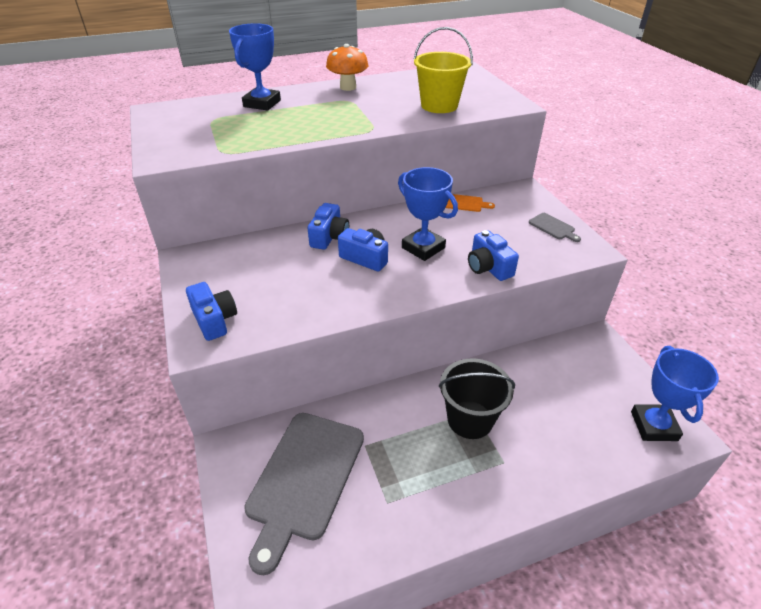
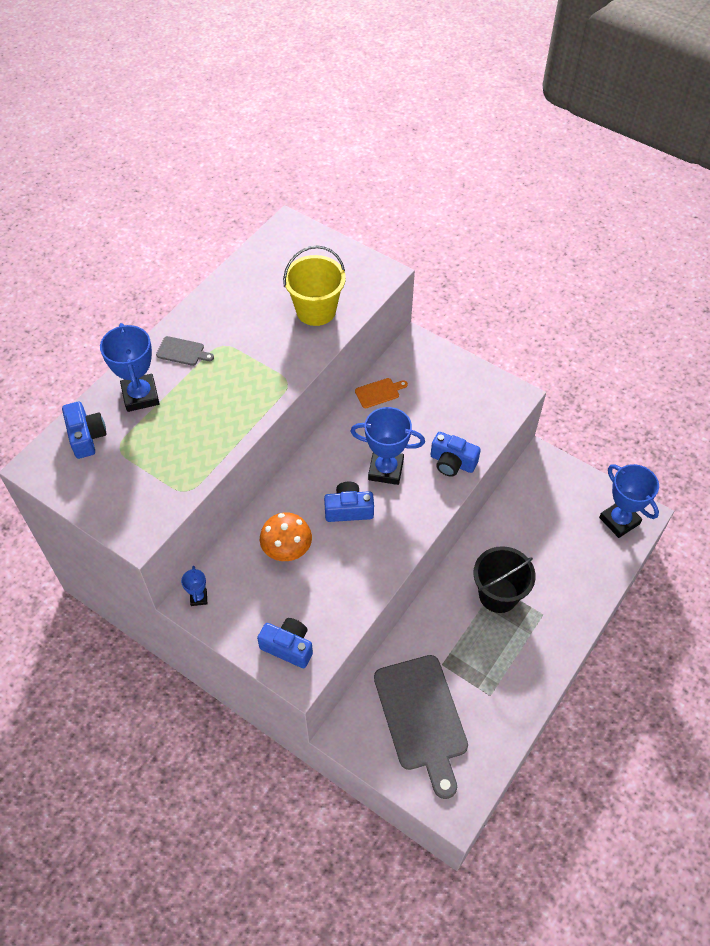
camera: 35 degrees left, 15 degrees up
blue camera [308,203,349,250] -> blue camera moved to [62,402,107,459]
orange mushroom [326,44,368,91] -> orange mushroom moved to [260,513,312,561]
grey cutting board [529,213,581,242] -> grey cutting board moved to [156,336,214,366]
none -> blue trophy [181,566,207,606]

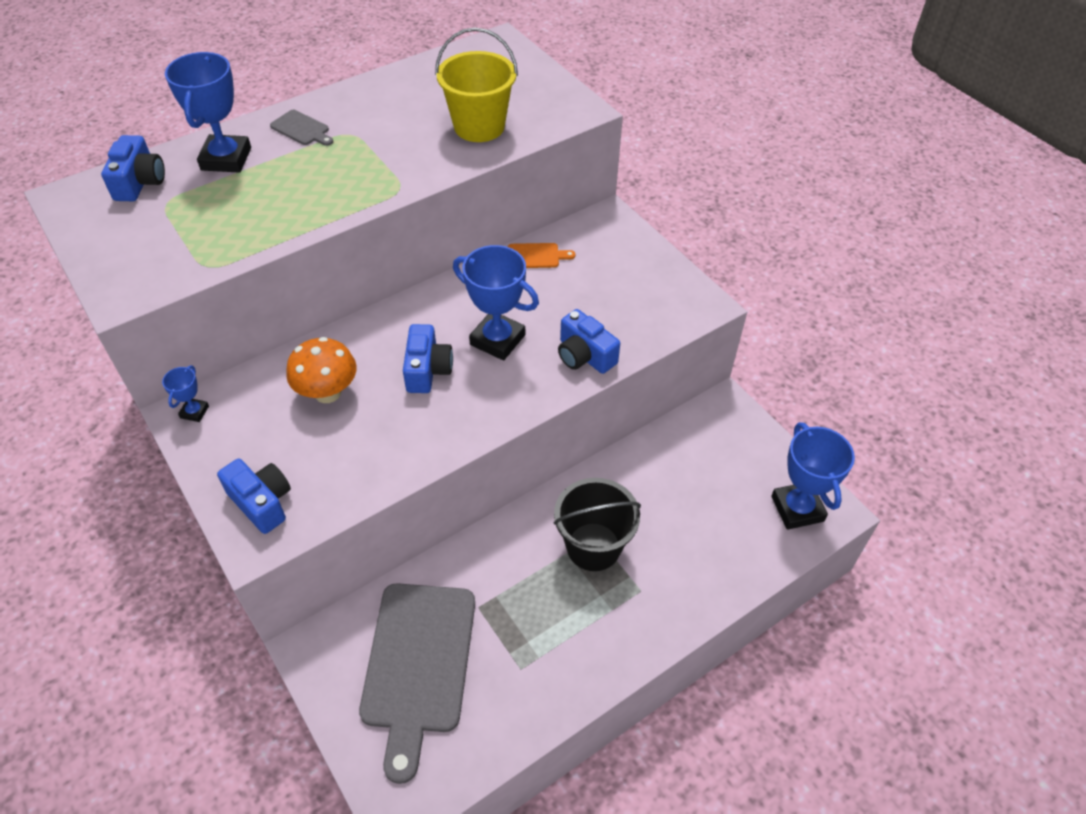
camera: 20 degrees right, 5 degrees down
blue camera [324,482,374,522] -> blue camera turned 75 degrees clockwise [403,324,453,393]

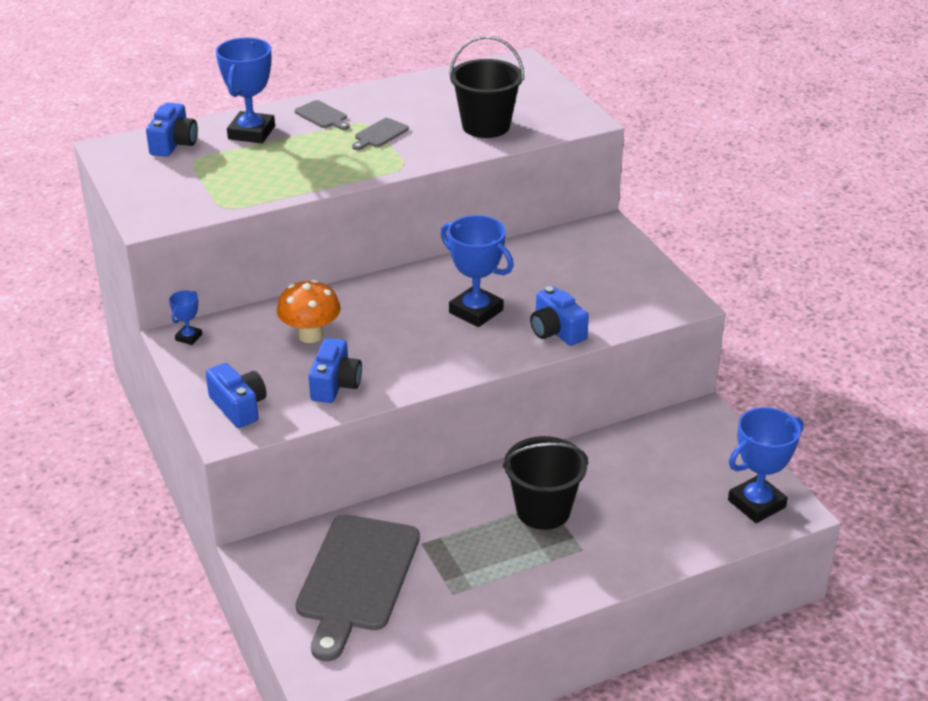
camera: 10 degrees right, 15 degrees down
blue camera [403,324,453,393] -> blue camera moved to [309,338,362,403]
yellow bucket [435,27,518,142] -> black bucket [449,36,524,138]
orange cutting board [508,243,575,268] -> none
blue trophy [771,422,855,530] -> blue trophy turned 60 degrees clockwise [728,407,803,523]
none -> grey cutting board [352,118,409,150]

